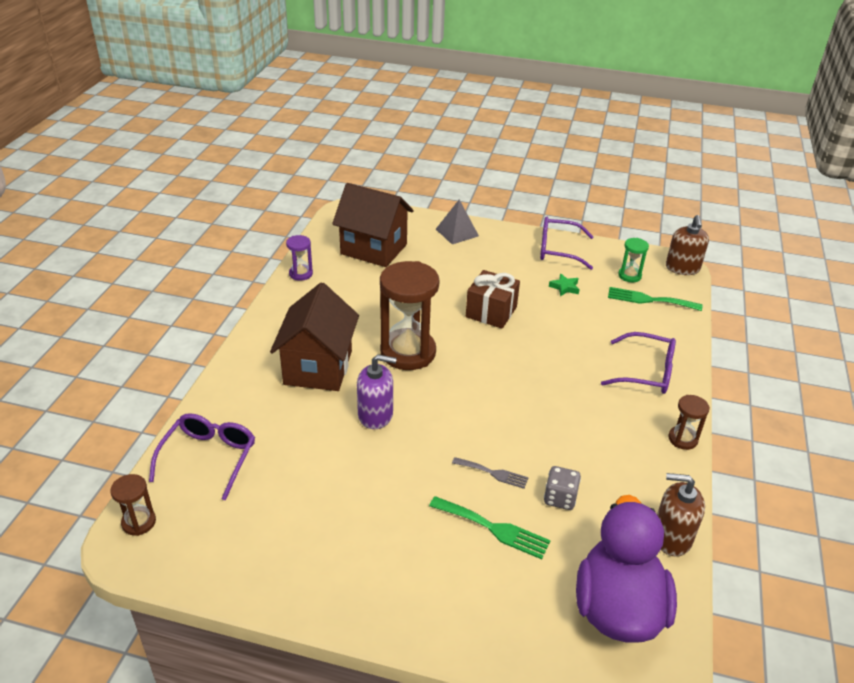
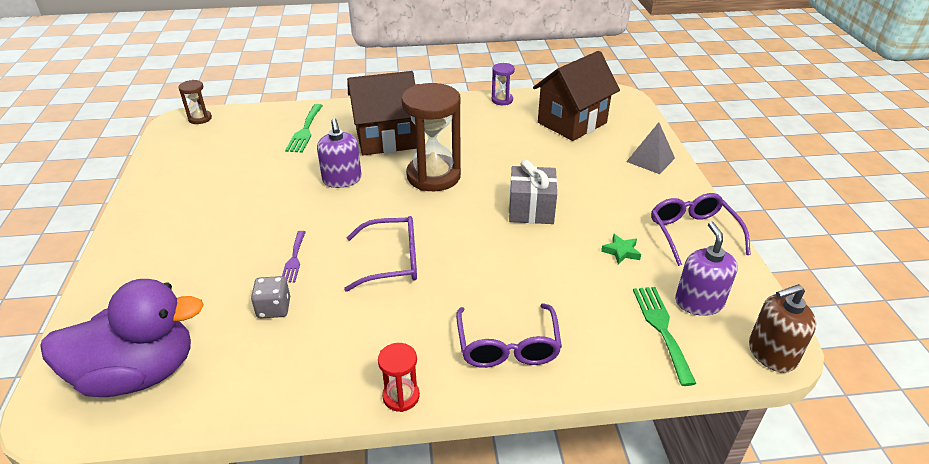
camera: 70 degrees right, 0 degrees up
purple glasses [149,413,255,500] -> purple glasses moved to [344,216,417,292]
brown house [332,183,414,267] -> brown house turned 45 degrees clockwise [533,51,620,141]
green fork [429,496,551,559] -> green fork moved to [285,104,323,153]
grey fork [452,457,529,489] -> purple fork [282,231,306,283]
brown gift [466,270,520,329] -> grey gift [509,160,557,224]
green hourglass [618,238,649,282] -> purple soap dispenser [675,221,738,316]
brown soap dispenser [657,473,705,556] -> none
brown hourglass [668,395,710,450] -> red hourglass [378,343,420,412]

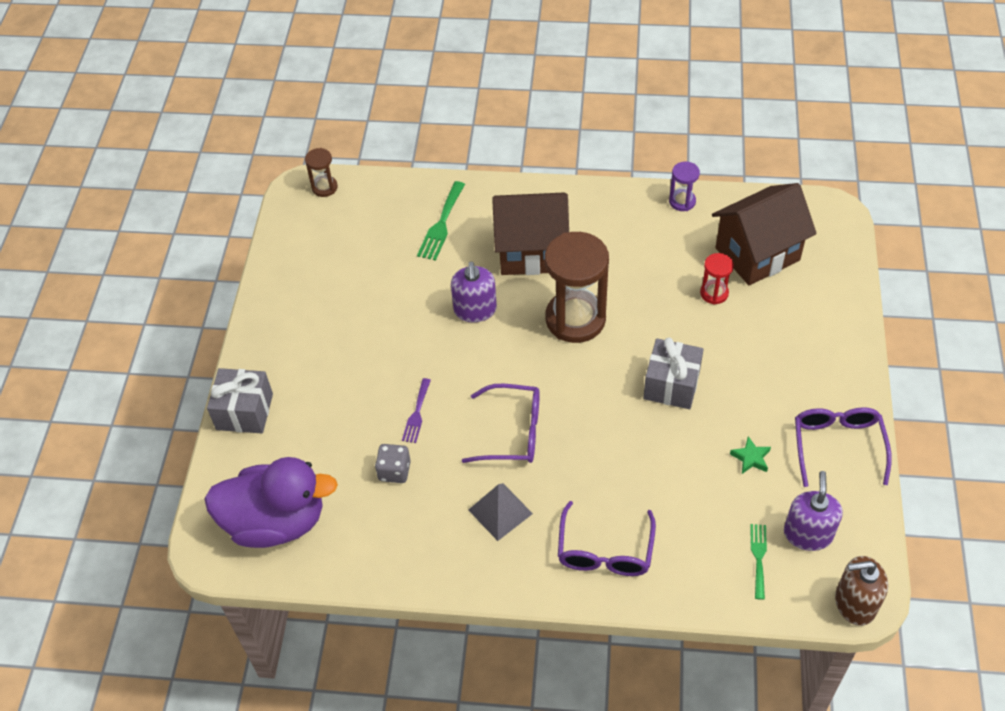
camera: 15 degrees right, 15 degrees up
red hourglass [378,343,420,412] -> red hourglass moved to [700,253,734,305]
grey pyramid [626,122,675,174] -> grey pyramid moved to [469,483,533,541]
green fork [633,287,696,386] -> green fork [750,524,767,600], size x0.66
none -> grey gift [207,368,273,433]

